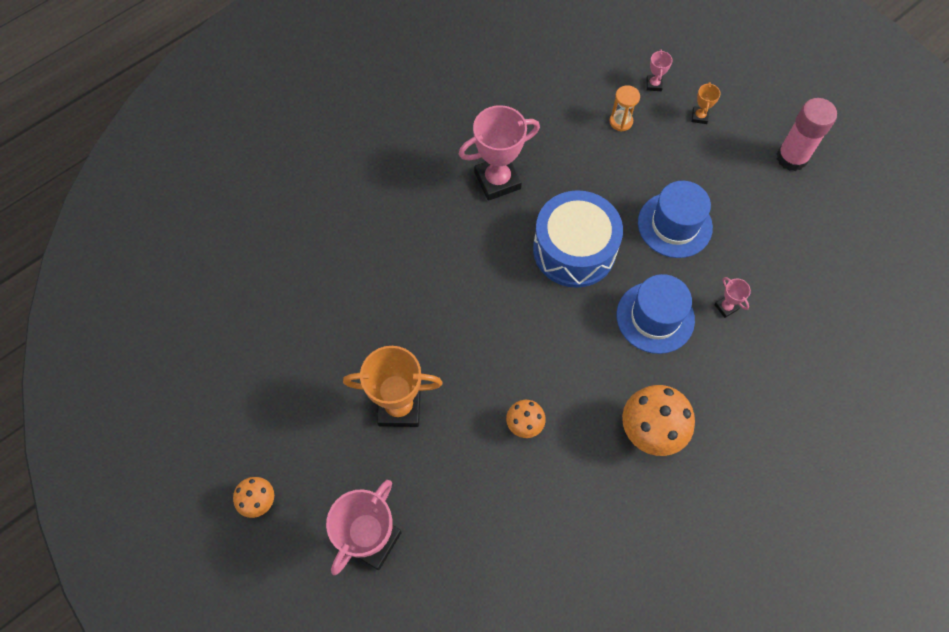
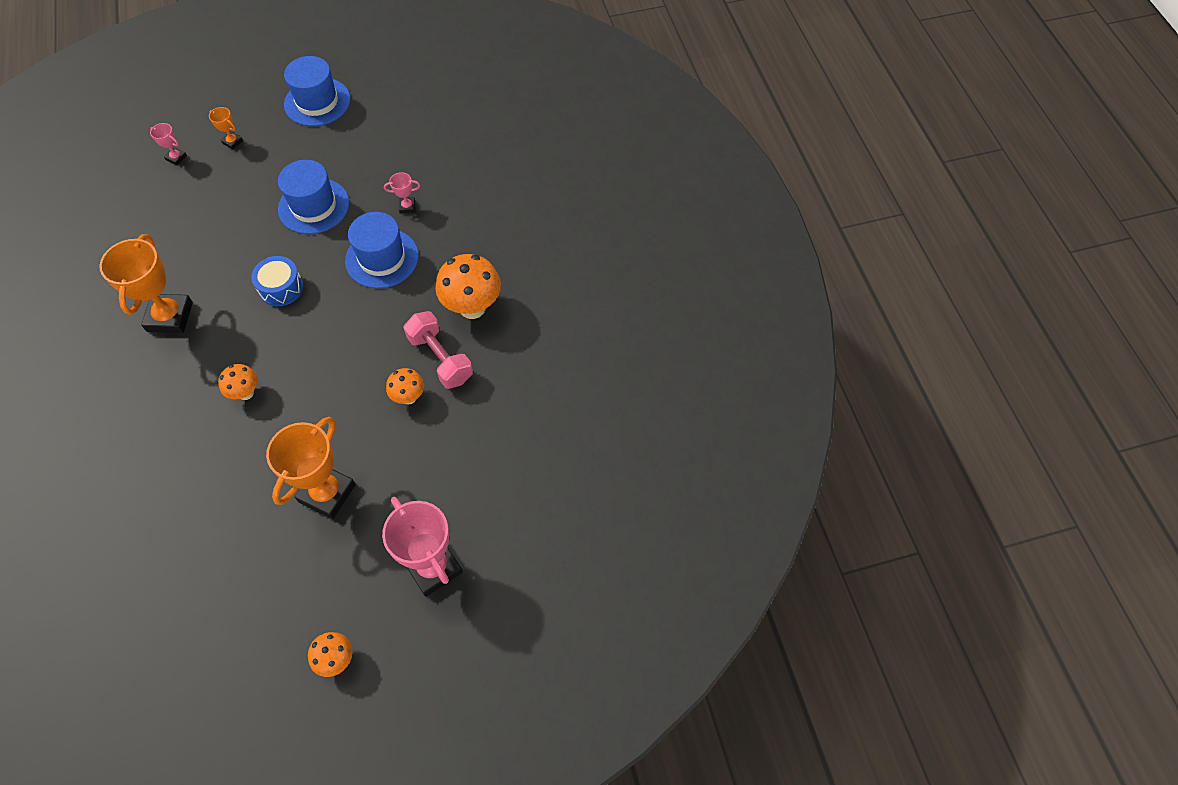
camera: 65 degrees left, 5 degrees down
pink trophy [459,105,540,201] -> orange trophy [99,234,193,333]
blue drum [533,190,623,288] -> blue drum [251,256,304,306], size x0.54
orange hourglass [610,85,640,132] -> none
pink glue stick [777,98,837,171] -> blue hat [284,56,350,126]
none -> orange mushroom [218,364,258,400]
none -> pink dumbbell [403,311,473,389]

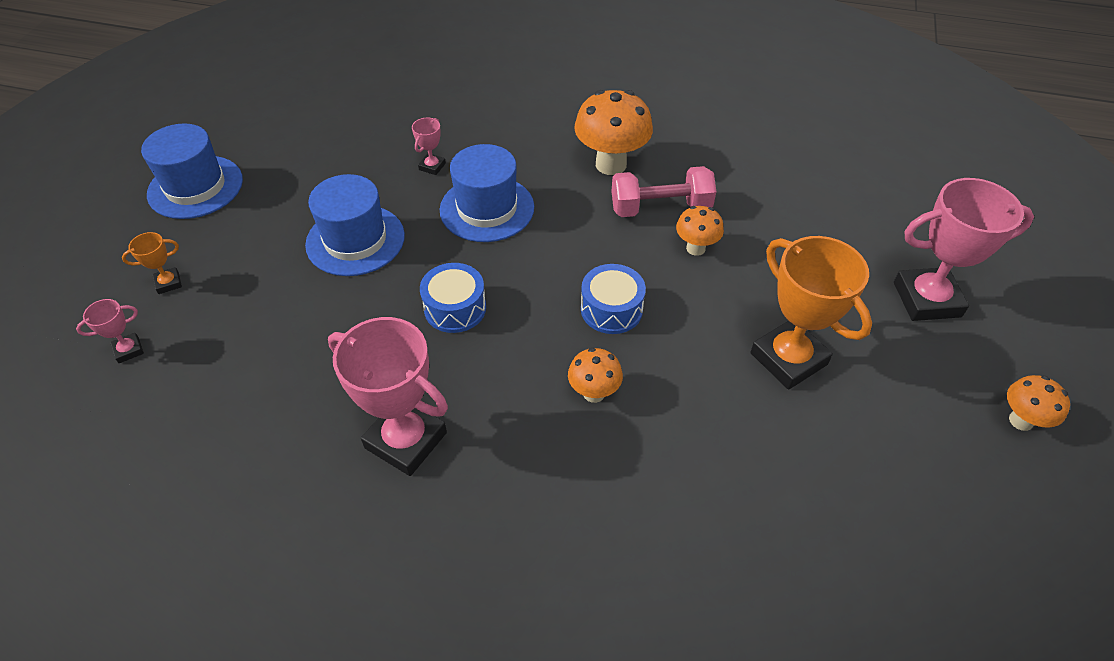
camera: 60 degrees left, 10 degrees down
orange trophy [99,234,193,333] -> pink trophy [328,317,448,476]
none -> blue drum [581,264,646,334]

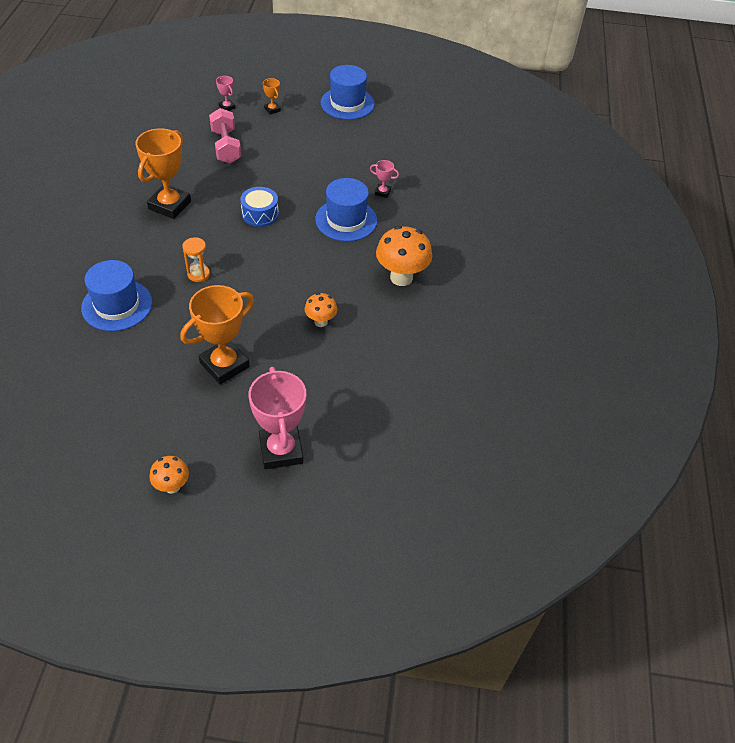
camera: 80 degrees right, 0 degrees up
blue hat [305,174,405,276] -> blue hat moved to [81,260,152,331]
pink trophy [328,317,448,476] -> orange trophy [135,128,191,219]
orange mushroom [568,348,623,403] -> orange hourglass [182,237,210,282]
blue drum [581,264,646,334] -> none
pink dumbbell [611,166,716,217] -> pink dumbbell moved to [209,108,241,164]

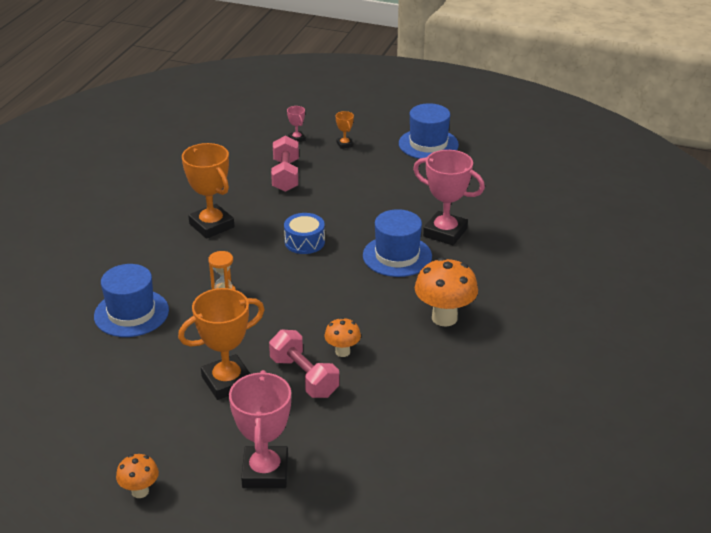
camera: 15 degrees right, 15 degrees down
orange trophy [135,128,191,219] -> orange trophy turned 75 degrees counterclockwise [182,143,234,239]
pink trophy [370,160,399,198] -> pink trophy [413,150,485,245], size x2.24
none -> pink dumbbell [269,329,339,398]

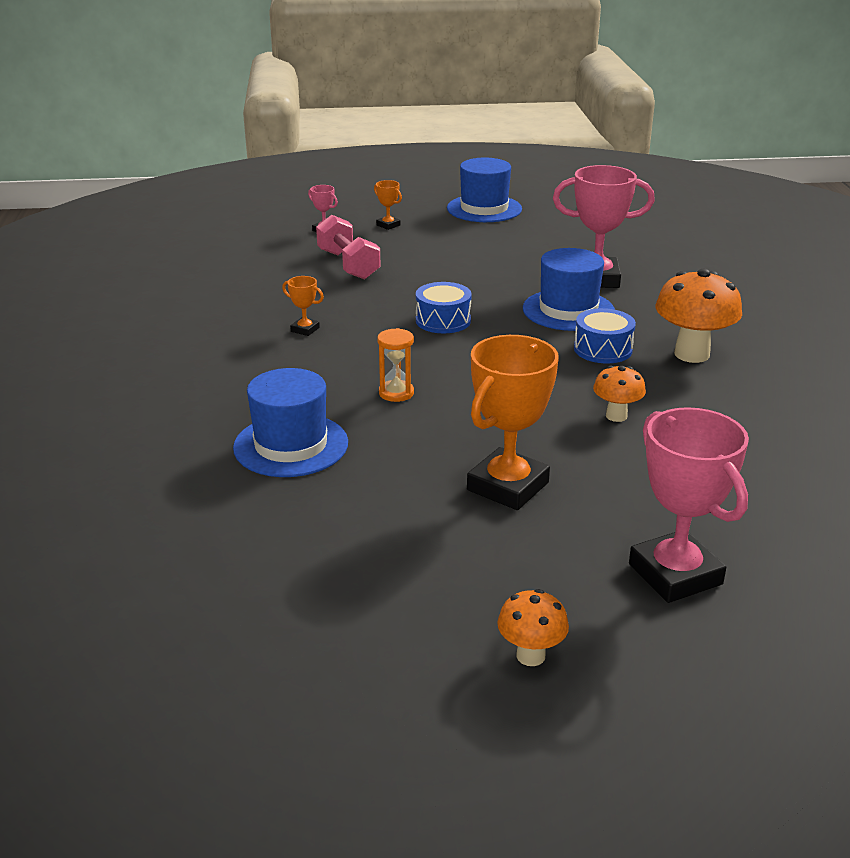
camera: 25 degrees left, 5 degrees down
orange trophy [182,143,234,239] -> orange trophy [282,276,324,336], size x0.45
pink dumbbell [269,329,339,398] -> none
none -> blue drum [574,308,636,363]

